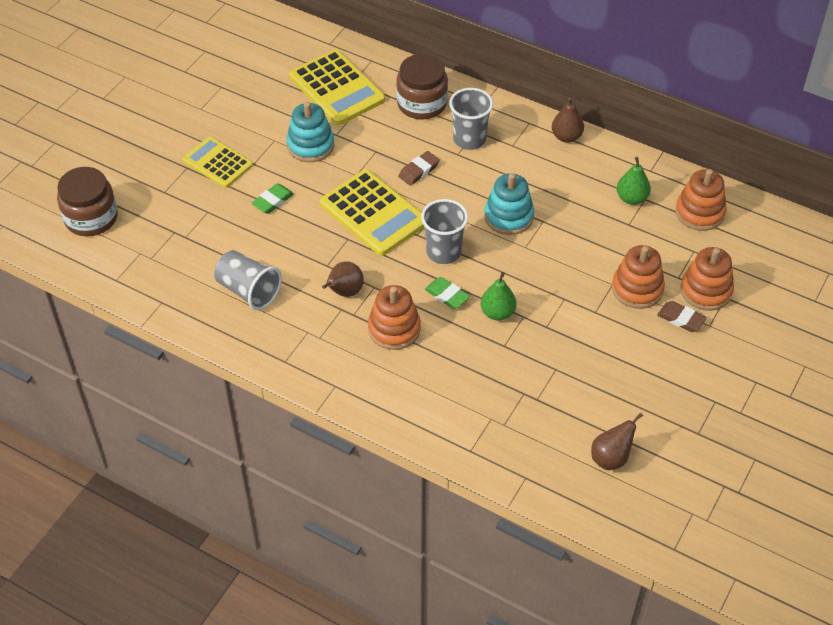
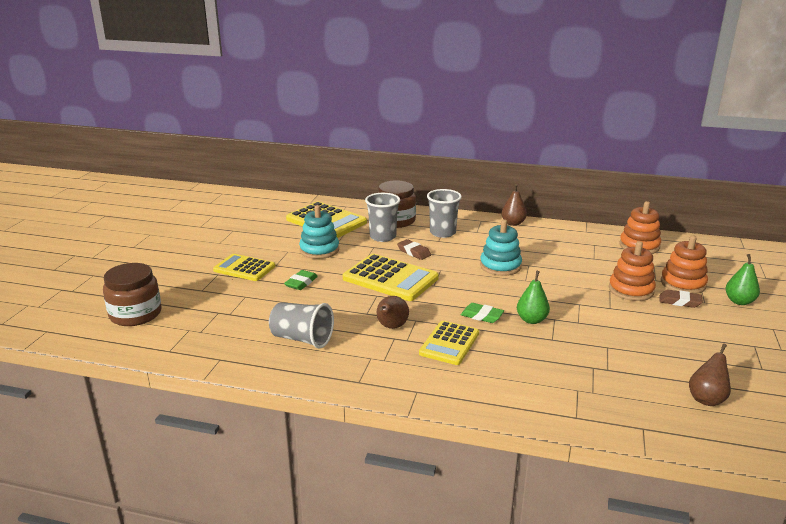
camera: 15 degrees left, 25 degrees down
orange stacking toy [368,285,421,350] -> yellow calculator [419,321,479,365]
brown eraser [399,151,440,186] -> brown eraser turned 75 degrees counterclockwise [397,239,431,260]
grey cup [421,199,468,264] -> grey cup moved to [365,193,400,242]
green pear [617,157,651,205] -> green pear moved to [725,254,760,305]

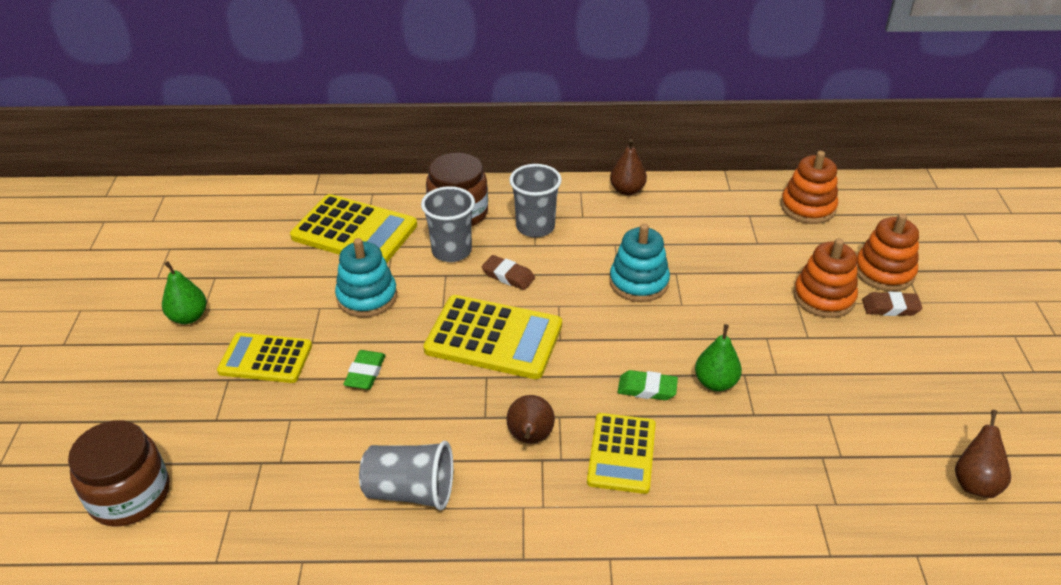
camera: 15 degrees left, 15 degrees up
green pear [725,254,760,305] -> green pear moved to [162,261,207,324]

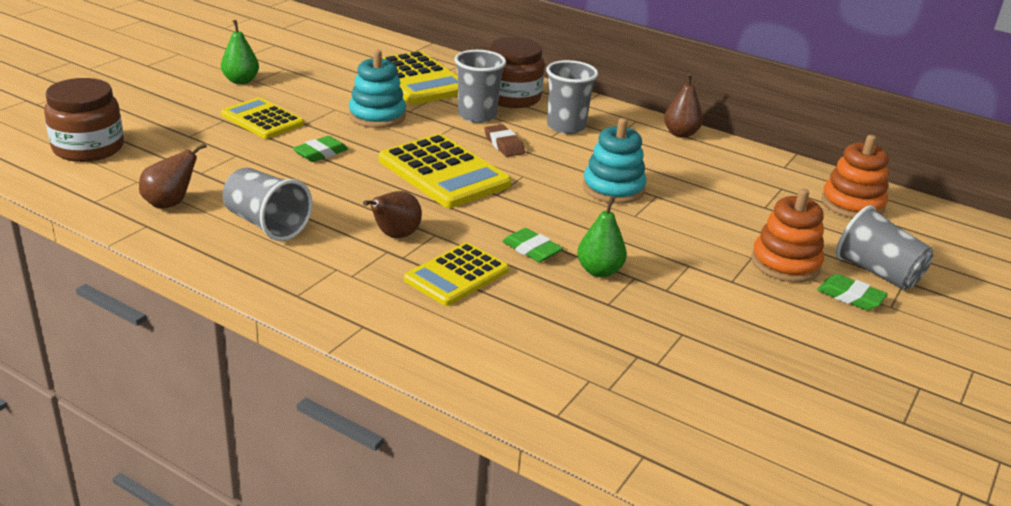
camera: 30 degrees right, 10 degrees down
orange stacking toy [857,213,919,291] -> grey cup [836,205,933,290]
brown eraser [862,291,922,316] -> green eraser [817,274,888,310]
brown pear [955,410,1011,498] -> brown pear moved to [139,143,207,209]

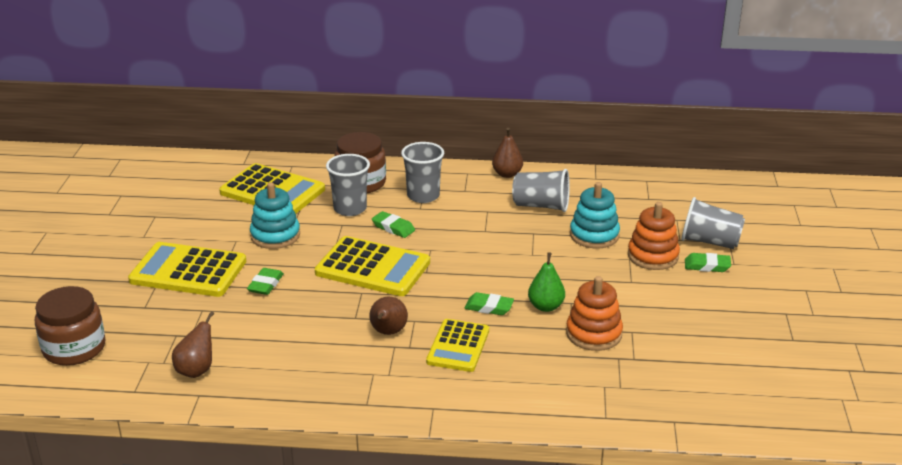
camera: 25 degrees left, 0 degrees up
green pear [221,20,259,84] -> none
yellow calculator [221,97,304,139] -> yellow calculator [128,242,246,297], size x1.53
grey cup [223,167,312,241] -> grey cup moved to [512,169,570,212]
brown eraser [484,124,525,157] -> green eraser [372,211,415,238]
turquoise stacking toy [583,118,646,204] -> turquoise stacking toy moved to [570,182,620,248]
orange stacking toy [821,135,889,218] -> orange stacking toy moved to [566,276,623,351]

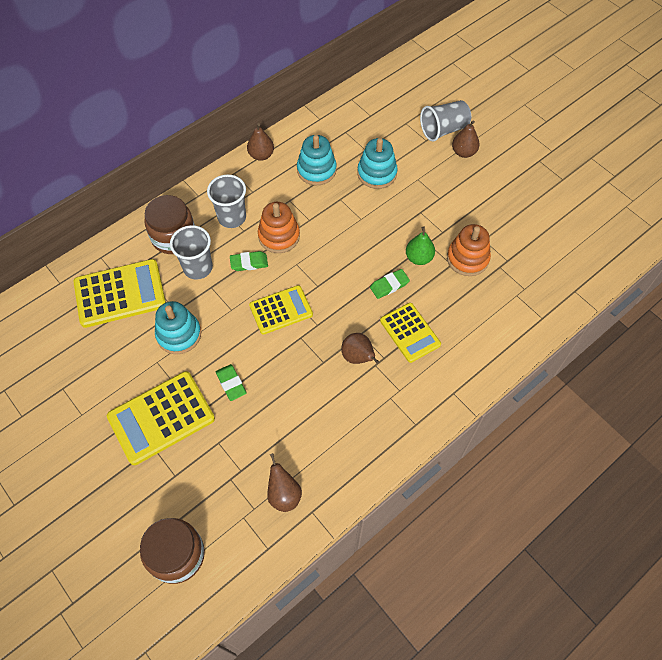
camera: 45 degrees left, 30 degrees up
yellow calculator [315,236,430,296] -> yellow calculator [249,285,313,335], size x0.65
grey cup [512,169,570,212] -> turquoise stacking toy [297,135,337,185]
orange stacking toy [628,202,680,270] -> orange stacking toy moved to [258,202,300,253]
green eraser [685,253,731,272] -> brown pear [452,120,479,158]

